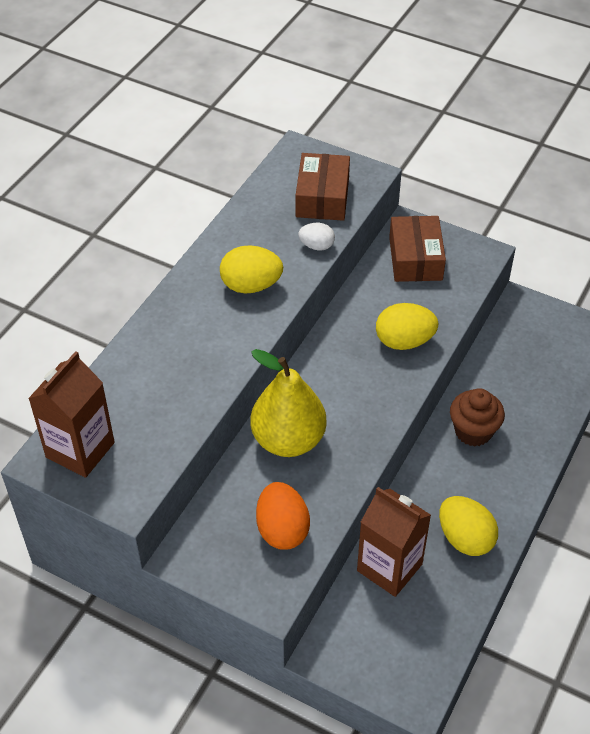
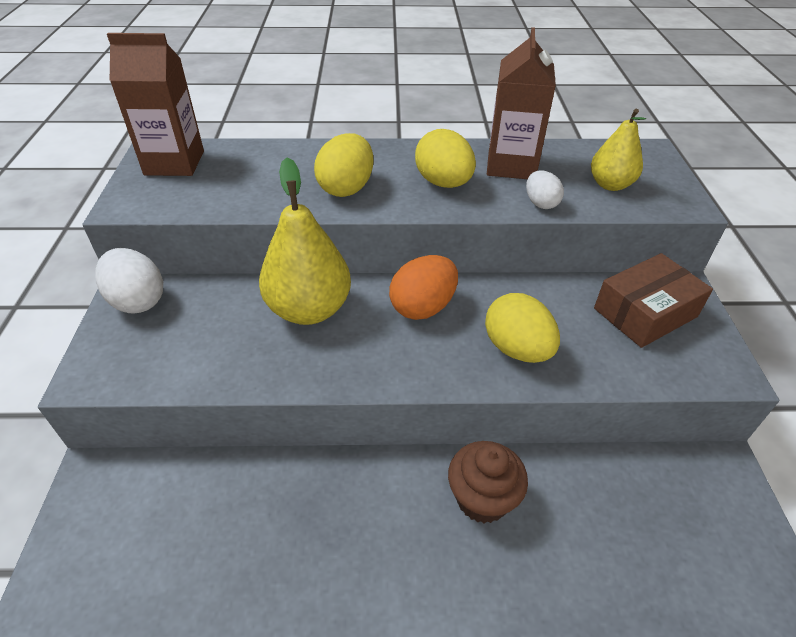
camera: 60 degrees right, 5 degrees down
orange egg [256,482,310,550] -> orange egg moved to [389,255,458,320]
brown box [295,153,350,221] -> yellow pear [591,109,646,191]
brown carton [357,487,431,597] -> brown carton moved to [487,27,556,179]
yellow egg [439,496,498,556] -> yellow egg moved to [314,133,373,197]
none -> white egg [95,248,163,314]

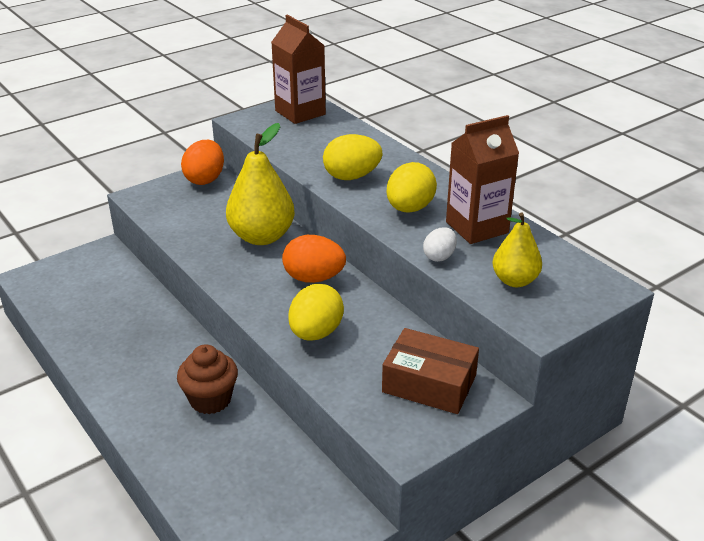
camera: 55 degrees right, 10 degrees down
white egg [95,248,163,314] -> orange egg [181,140,224,185]

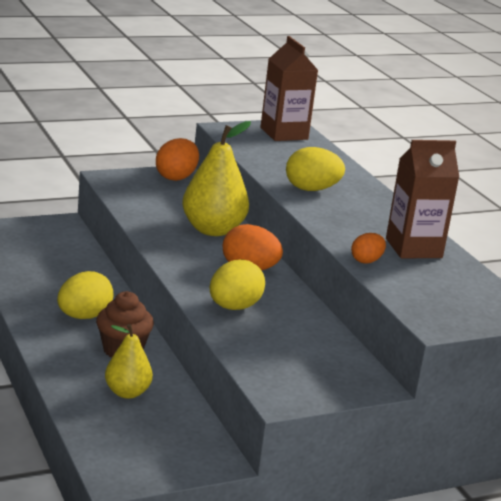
camera: 10 degrees right, 10 degrees down
brown box [382,328,479,414] -> none
yellow egg [386,162,437,213] -> yellow egg moved to [57,271,114,319]
white egg [423,227,457,262] -> orange egg [351,233,386,264]
yellow pear [493,212,542,287] -> yellow pear moved to [105,324,153,399]

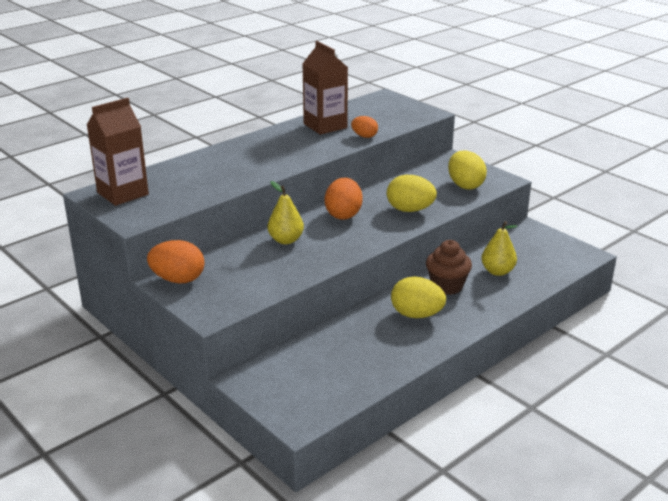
camera: 105 degrees left, 5 degrees up
yellow pear [182,121,251,236] -> yellow pear [268,181,304,244], size x0.60
yellow egg [286,147,345,191] -> yellow egg moved to [448,151,487,189]

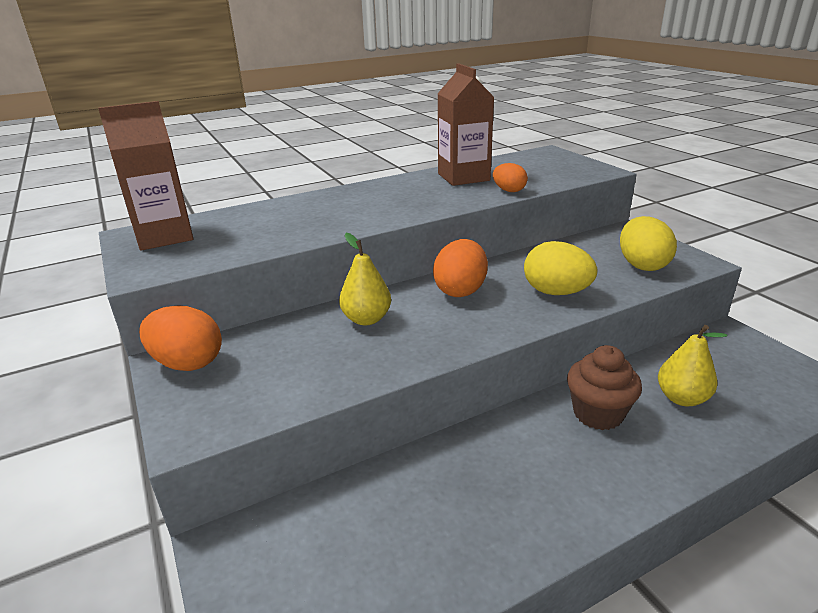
camera: 15 degrees right, 0 degrees up
yellow egg [391,277,446,318] -> none

